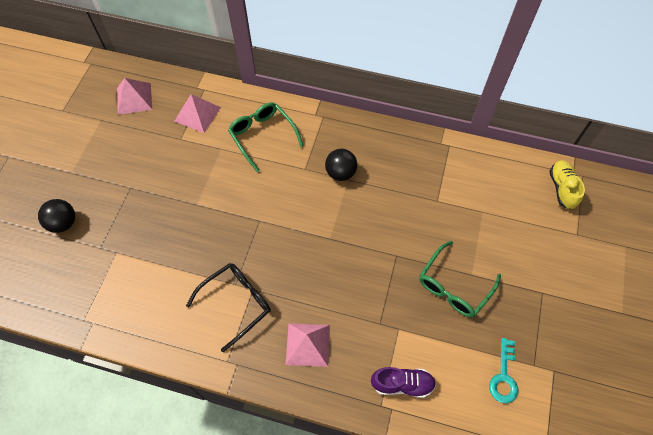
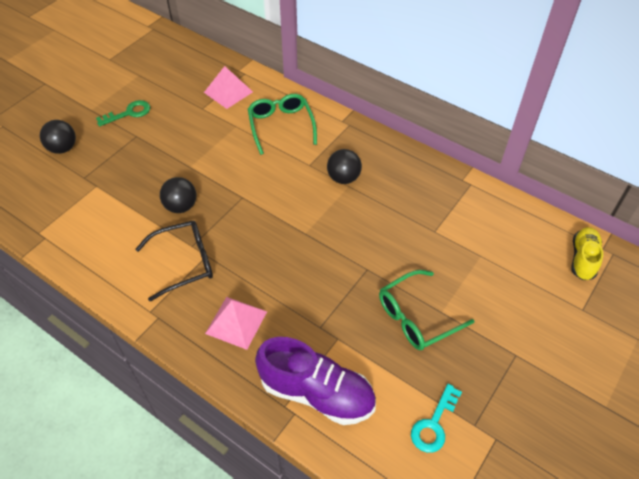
camera: 20 degrees right, 10 degrees down
pink pyramid [117,78,152,115] -> none
purple shoe [371,367,436,398] -> purple shoe [255,337,376,425], size x1.67
none -> green key [96,100,150,126]
none -> black ball [160,177,196,213]

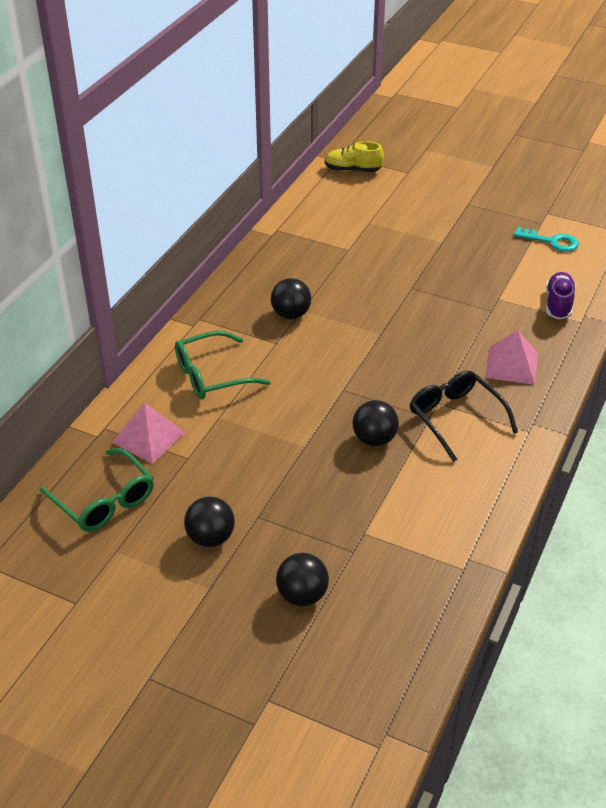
camera: 100 degrees left, 10 degrees down
green key [96,100,150,126] -> black ball [184,496,235,547]
purple shoe [255,337,376,425] -> purple shoe [546,272,576,319], size x0.60
green glasses [379,270,474,350] -> green glasses moved to [40,448,154,532]

